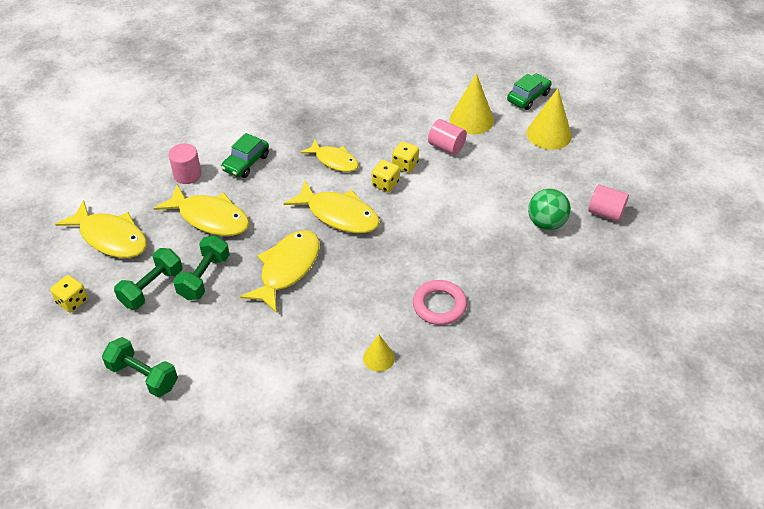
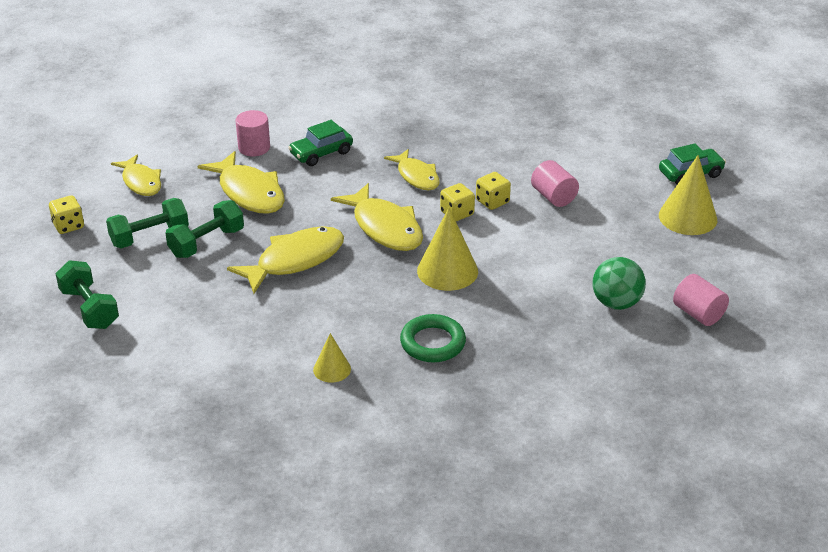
camera: 25 degrees right, 10 degrees down
yellow fish [55,200,147,258] -> yellow fish [111,155,161,196], size x0.66
pink ring [413,280,467,325] -> green ring [400,314,466,362]
yellow cone [450,73,494,134] -> yellow cone moved to [417,207,478,291]

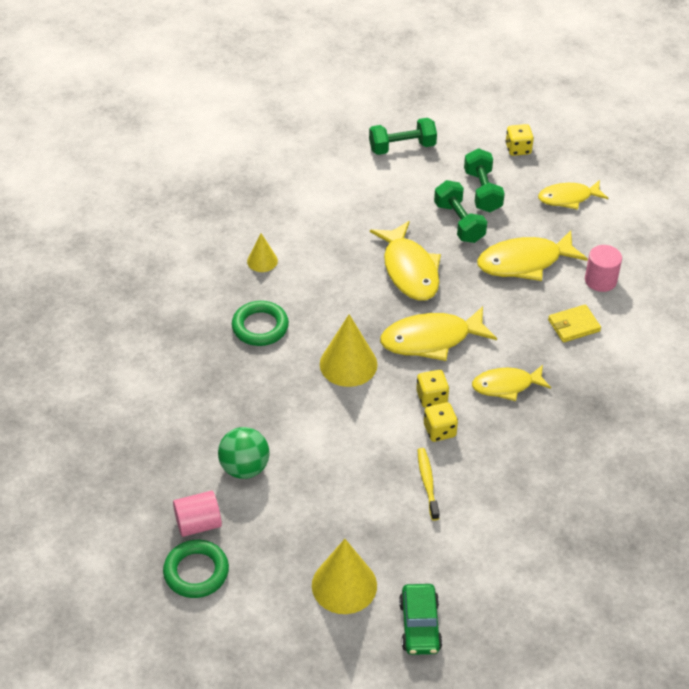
camera: 110 degrees right, 10 degrees up
green car [288,120,353,166] -> yellow wallet [548,304,601,343]
pink cylinder [531,160,579,207] -> yellow toothbrush [418,448,440,521]
none -> green ring [163,540,229,598]

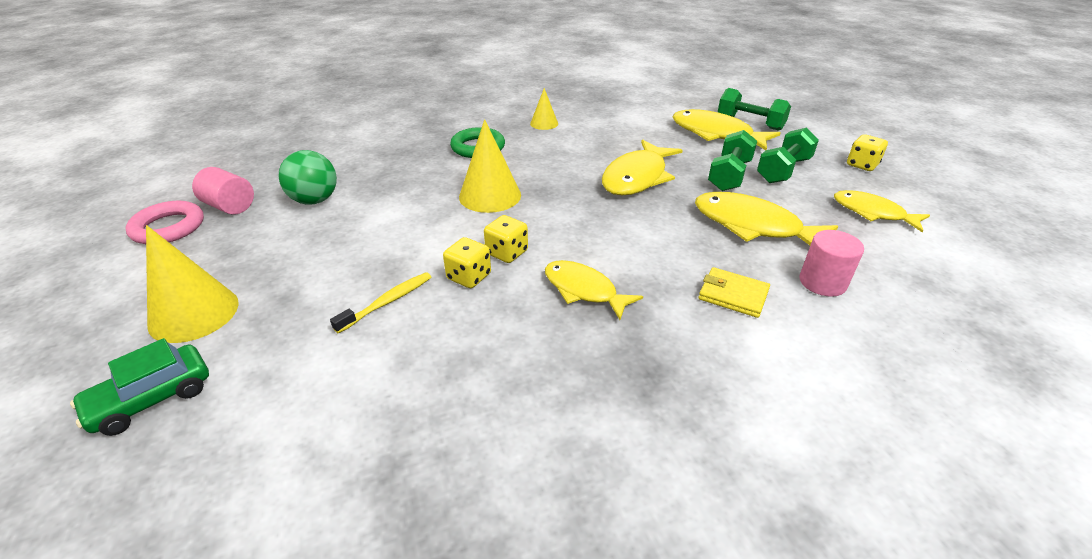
camera: 50 degrees right, 10 degrees down
green ring [163,540,229,598] -> pink ring [126,201,204,244]
yellow fish [380,306,497,361] -> yellow fish moved to [673,109,781,150]

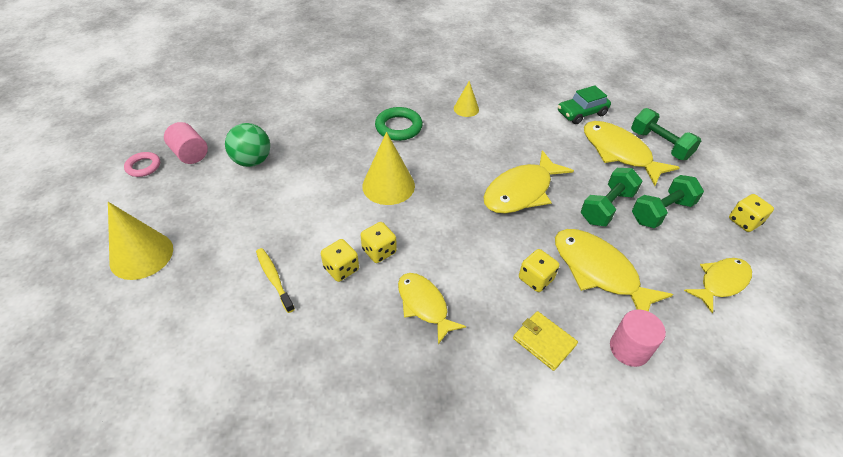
camera: 15 degrees right, 10 degrees up
green car [70,338,209,436] -> green car moved to [558,85,611,124]
pink ring [126,201,204,244] -> pink ring [124,152,160,177], size x0.65
yellow toothbrush [330,272,431,333] -> yellow toothbrush turned 90 degrees counterclockwise [256,248,295,313]
yellow fish [834,190,930,232] -> yellow fish turned 90 degrees clockwise [684,258,752,313]
none -> yellow dice [519,249,559,292]

